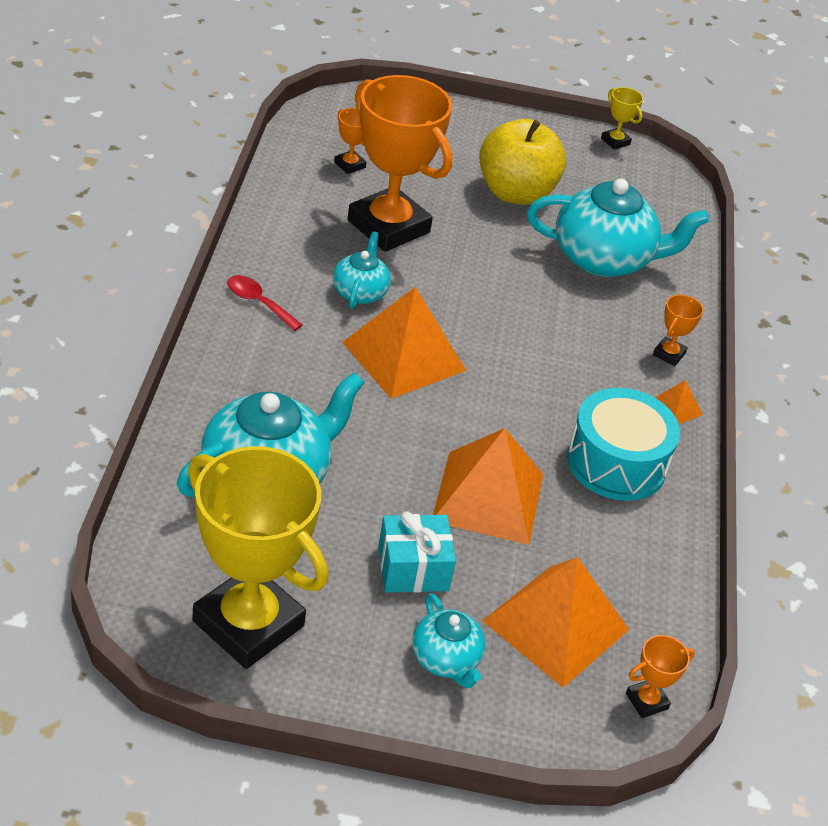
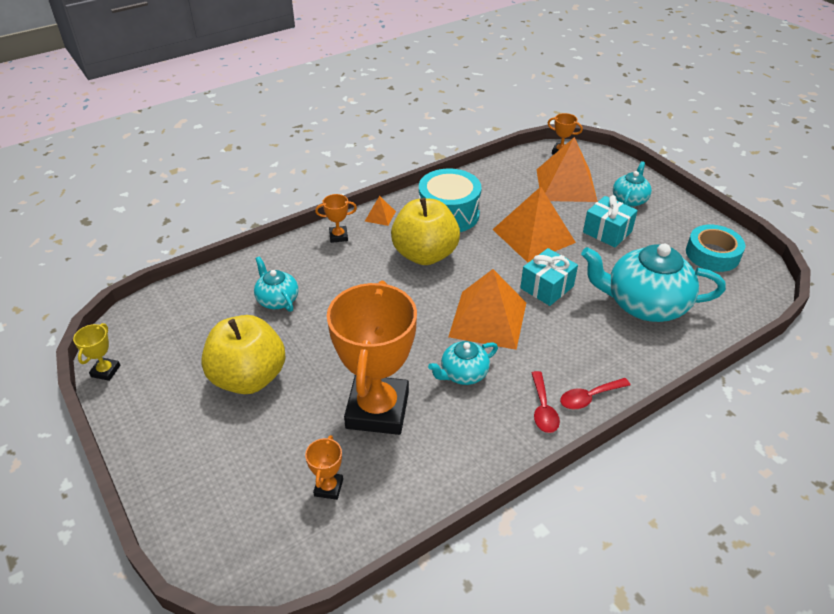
camera: 125 degrees left, 0 degrees up
yellow trophy [188,446,328,669] -> turquoise tape [686,225,745,272]
turquoise teapot [527,179,709,277] -> turquoise teapot [254,256,299,312], size x0.52
none -> yellow apple [391,198,460,265]
none -> turquoise gift [520,248,578,306]
none -> red spoon [560,378,631,410]

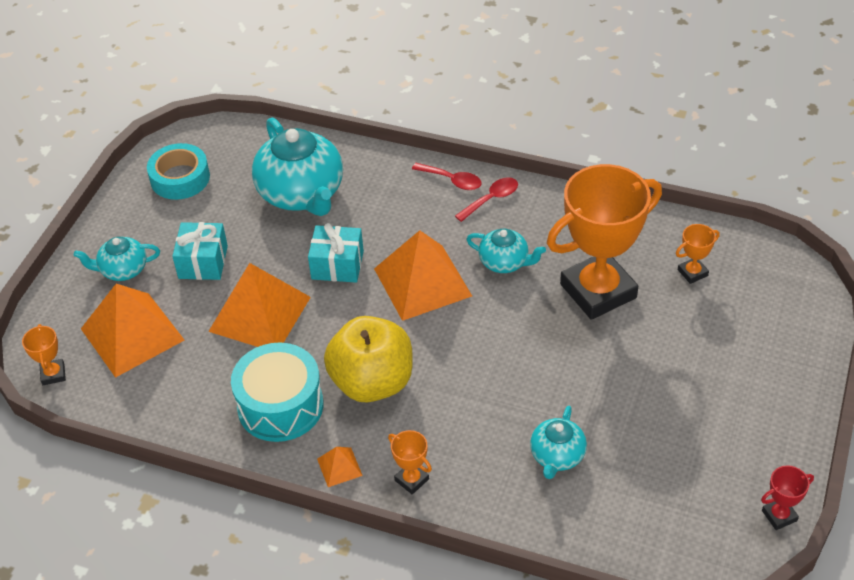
camera: 125 degrees left, 5 degrees up
yellow trophy [73,323,120,381] -> red trophy [761,465,814,530]
yellow apple [201,315,285,394] -> none

